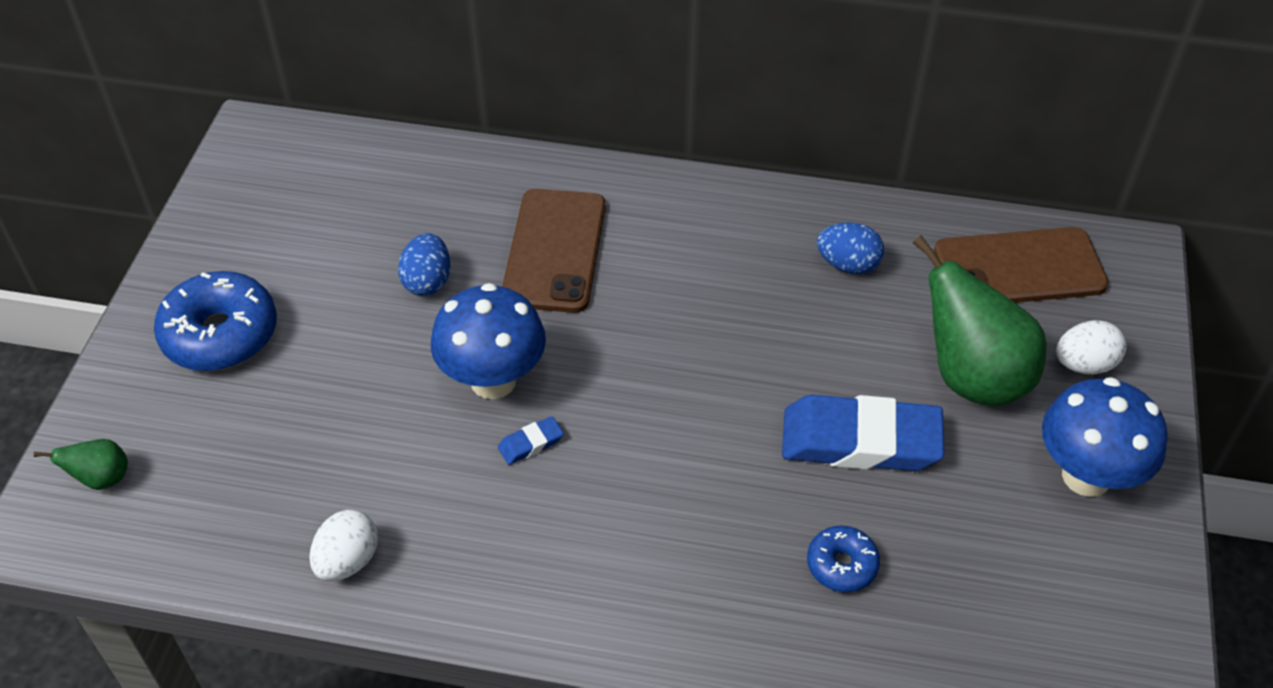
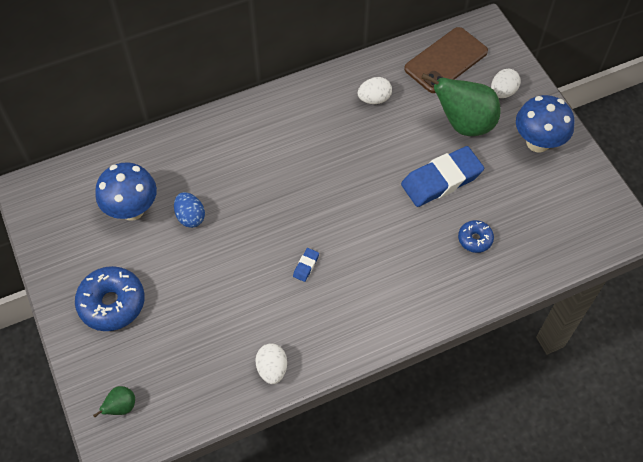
camera: 35 degrees left, 10 degrees up
blue mushroom [431,283,546,399] -> blue mushroom moved to [95,163,157,221]
brown phone [502,189,606,313] -> none
blue egg [817,222,884,274] -> white egg [357,77,392,104]

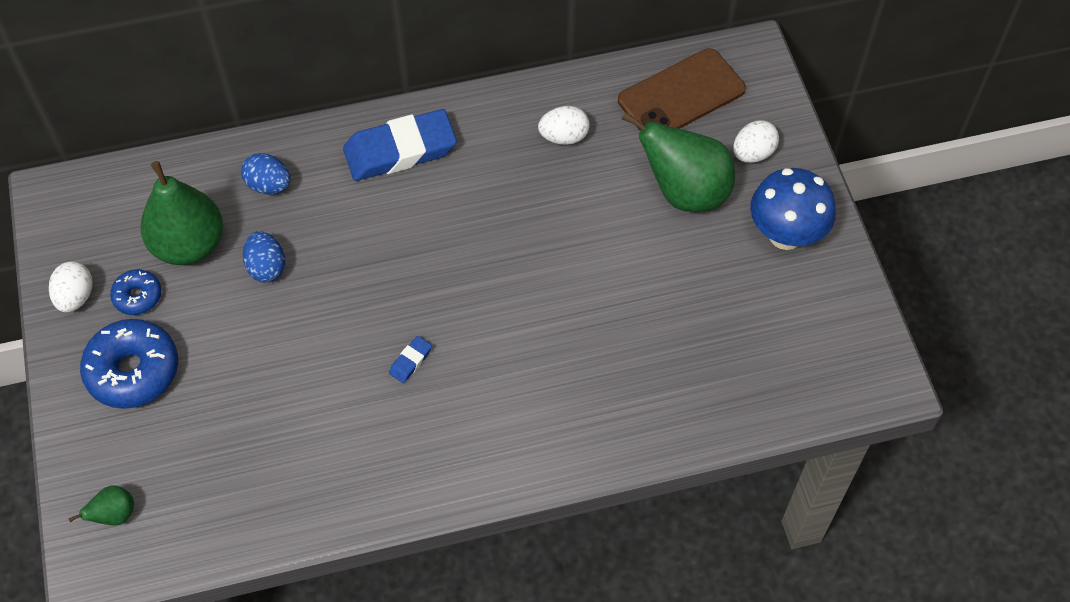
camera: 10 degrees right, 0 degrees up
blue mushroom [95,163,157,221] -> green pear [140,161,223,265]
white egg [255,343,287,384] -> white egg moved to [49,261,92,313]
blue eraser [401,146,484,207] -> blue eraser moved to [343,109,457,181]
blue donut [458,220,494,253] -> blue donut moved to [110,269,161,315]
none -> blue egg [241,153,290,194]

